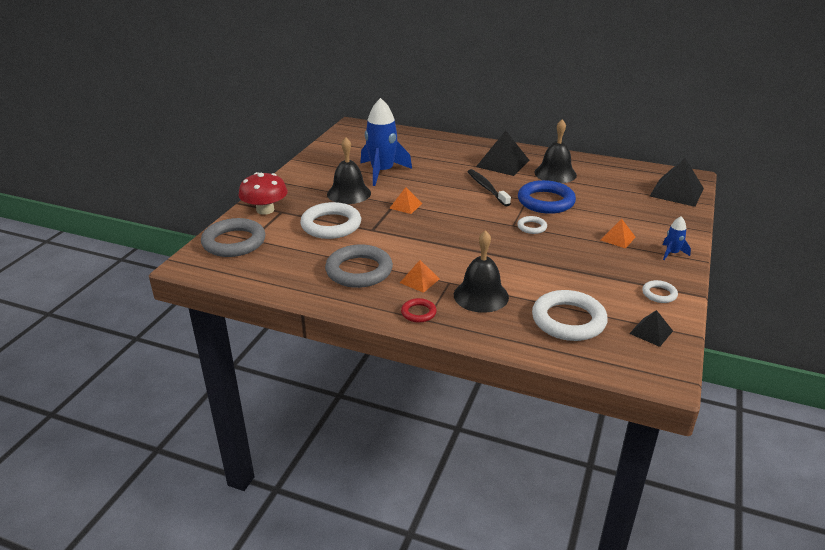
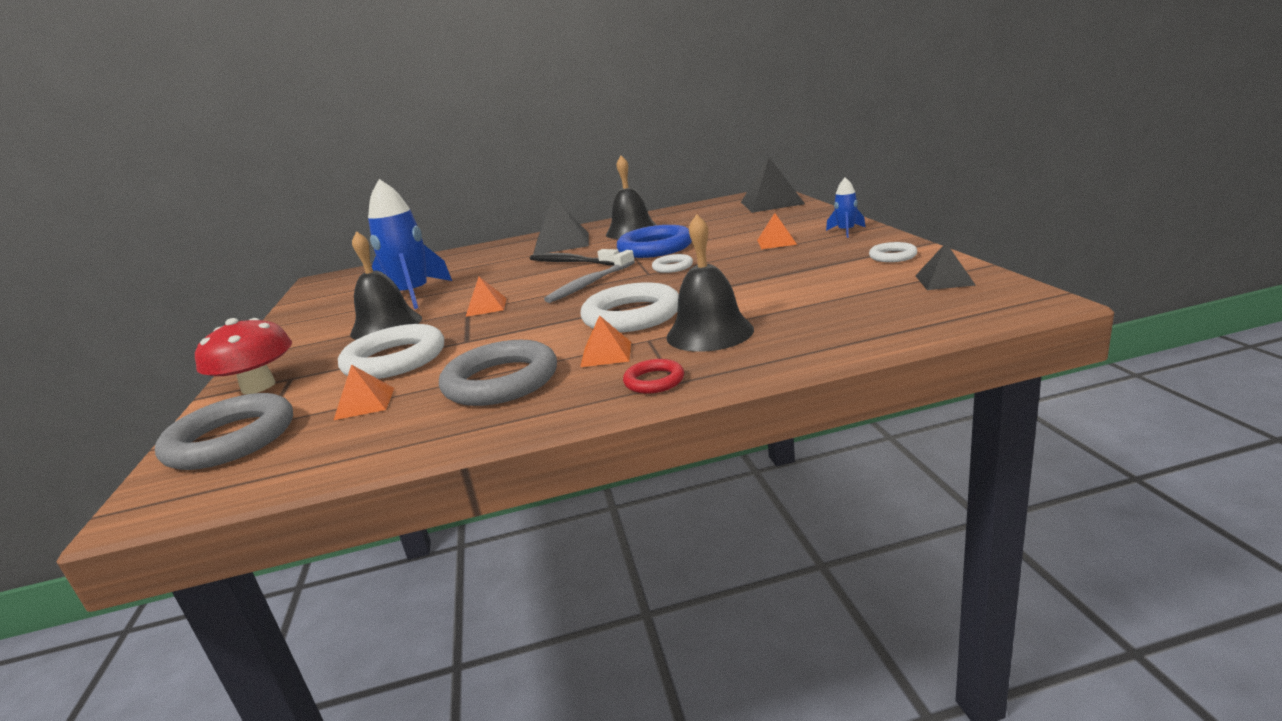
camera: 30 degrees left, 10 degrees down
white ring [532,290,608,341] -> white ring moved to [581,282,679,332]
none -> orange pyramid [334,365,394,420]
none -> grey toothbrush [544,250,635,303]

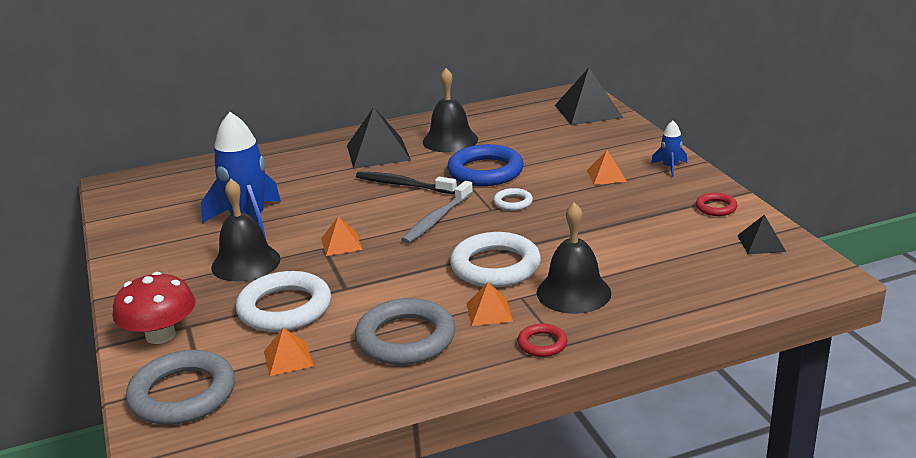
camera: 10 degrees left, 5 degrees up
white ring [869,242,917,262] -> red ring [696,193,737,216]

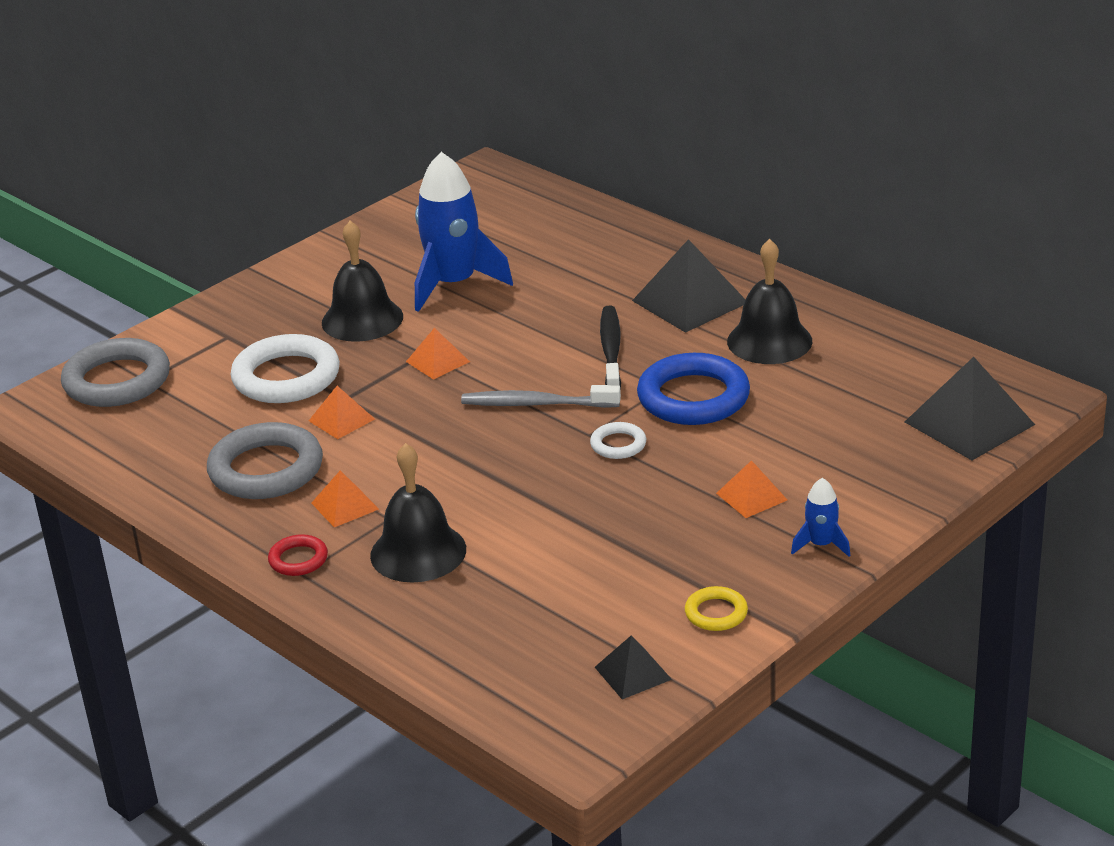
camera: 65 degrees right, 5 degrees up
red mushroom [113,272,195,344] -> none
orange pyramid [264,328,314,376] -> orange pyramid moved to [309,386,375,439]
white ring [450,232,541,287] -> none
red ring [696,193,737,216] -> yellow ring [685,586,748,631]

